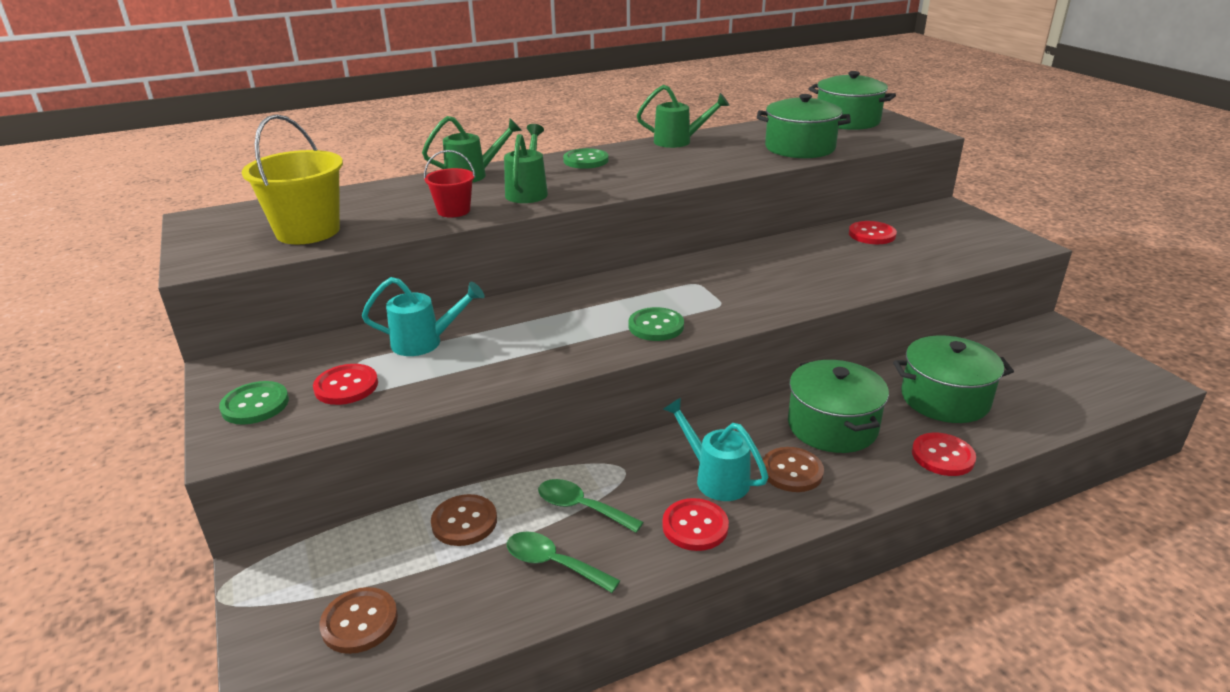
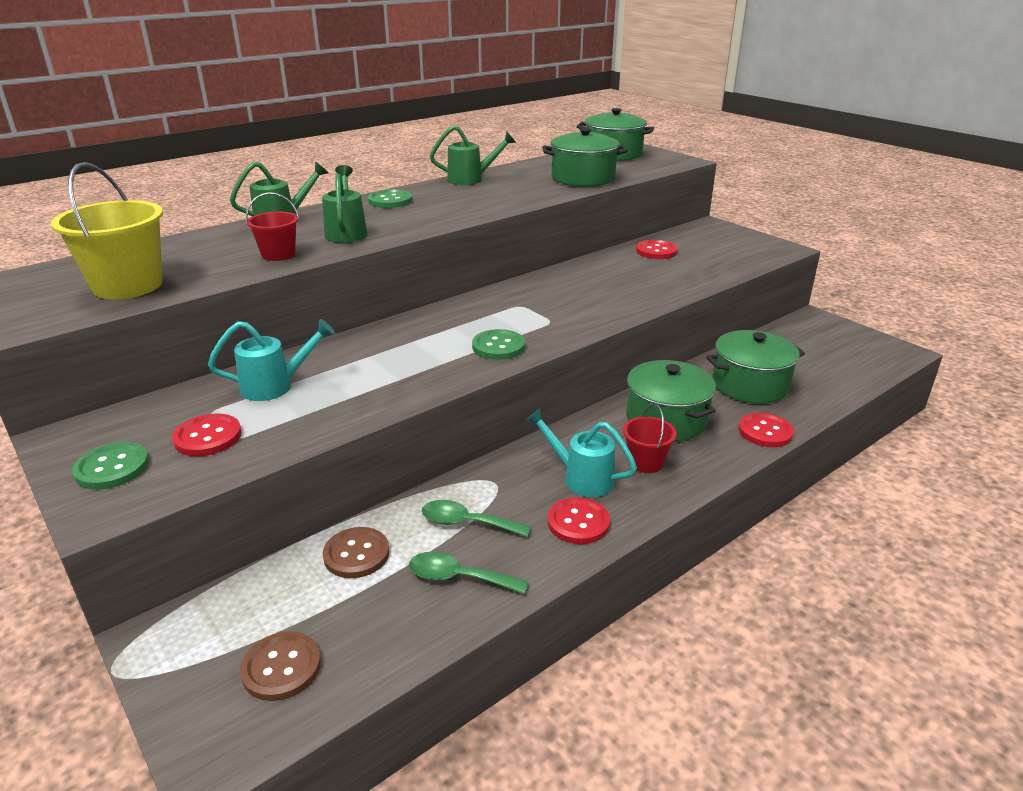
camera: 15 degrees left, 0 degrees up
brown button [763,447,824,492] -> red bucket [623,404,677,473]

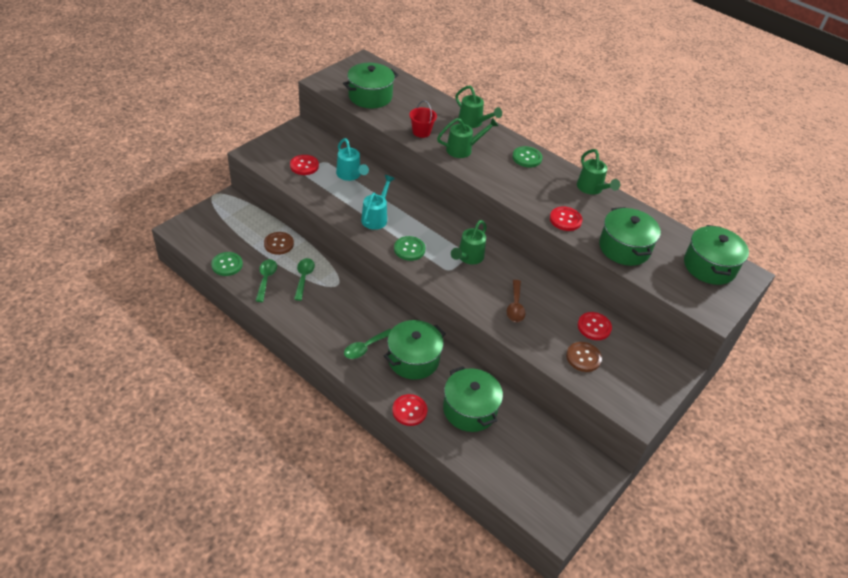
camera: 75 degrees right, 15 degrees up
yellow bucket [51,162,163,299] -> green pot [343,63,398,108]
green button [72,442,149,490] -> green button moved to [211,252,243,276]
brown button [240,631,321,701] -> brown button moved to [566,342,602,372]
turquoise watering can [525,408,637,497] -> turquoise watering can moved to [361,175,395,230]
red button [548,497,610,544] -> red button moved to [550,207,582,231]
red bucket [623,404,677,473] -> green spoon [344,329,391,359]
none -> green watering can [451,220,487,265]
none -> brown spoon [507,280,525,322]

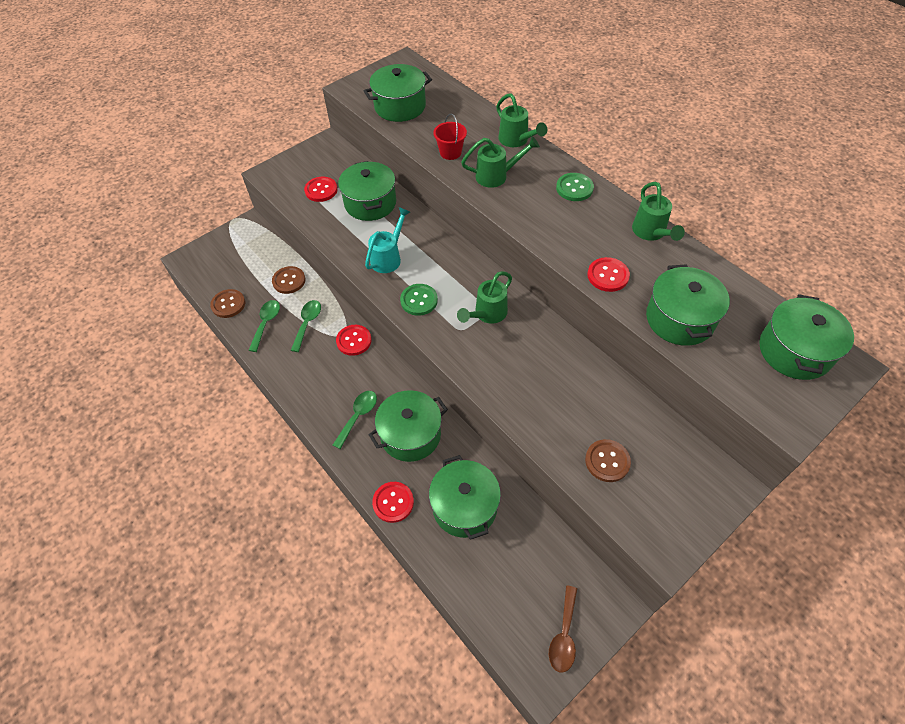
camera: 15 degrees right, 10 degrees up
green button [211,252,243,276] -> brown button [210,289,245,318]
turquoise watering can [336,138,369,181] -> green pot [338,161,396,221]
green spoon [344,329,391,359] -> green spoon turned 150 degrees clockwise [333,391,377,449]
brown spoon [507,280,525,322] -> brown spoon moved to [549,586,577,672]
red button [578,312,612,340] -> red button moved to [336,325,372,356]

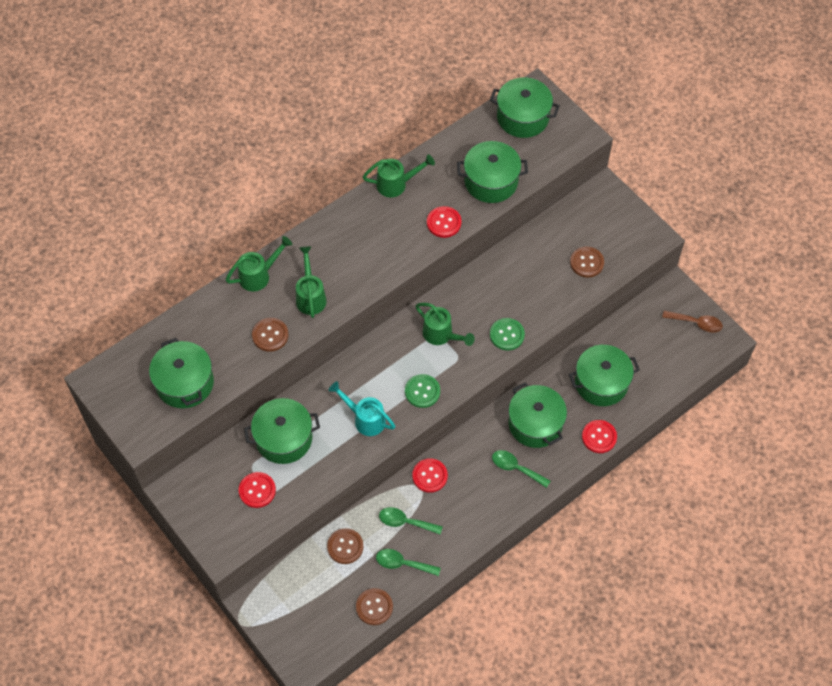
camera: 90 degrees left, 5 degrees up
red bucket [433,113,467,160] -> brown button [252,318,289,352]
green button [556,173,594,201] -> green button moved to [490,318,525,350]

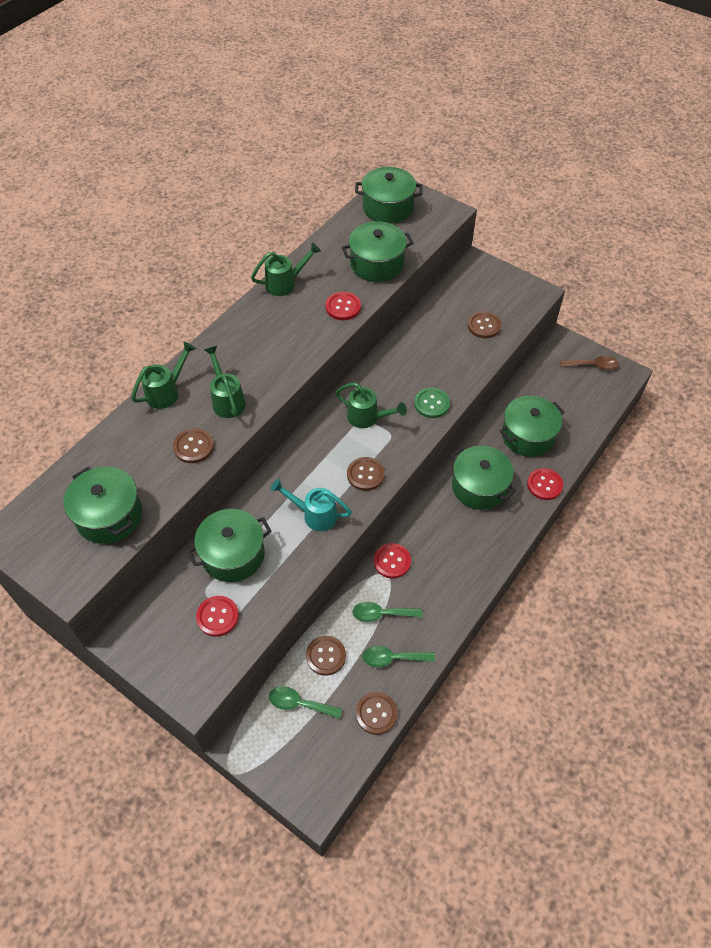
camera: 15 degrees left, 5 degrees down
green button [405,374,440,408] -> brown button [347,457,385,491]
green spoon [492,450,550,488] -> green spoon moved to [269,686,342,719]

